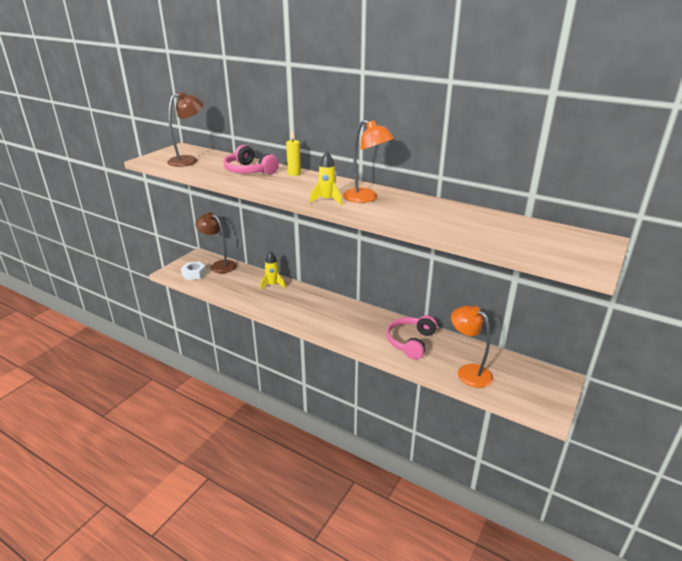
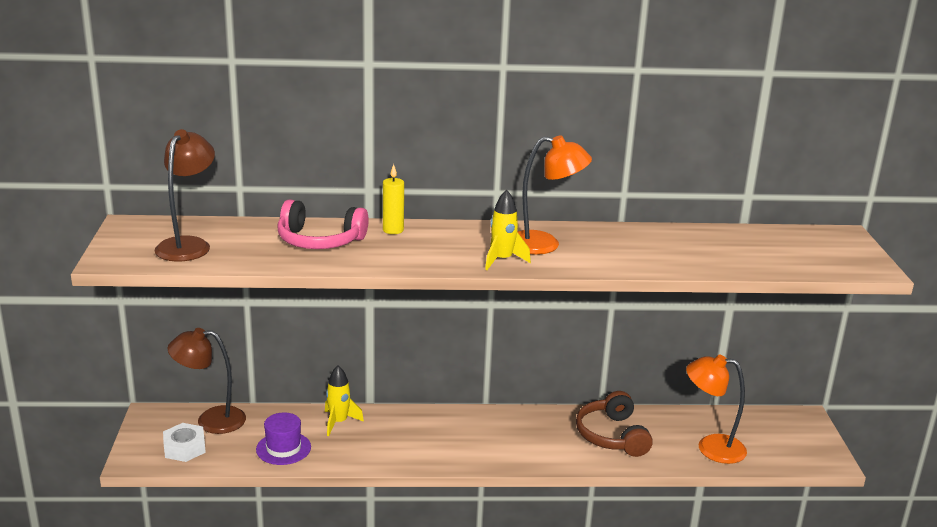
camera: 35 degrees left, 5 degrees down
pink headphones [386,315,437,360] -> brown headphones [576,391,653,457]
none -> purple hat [256,412,311,465]

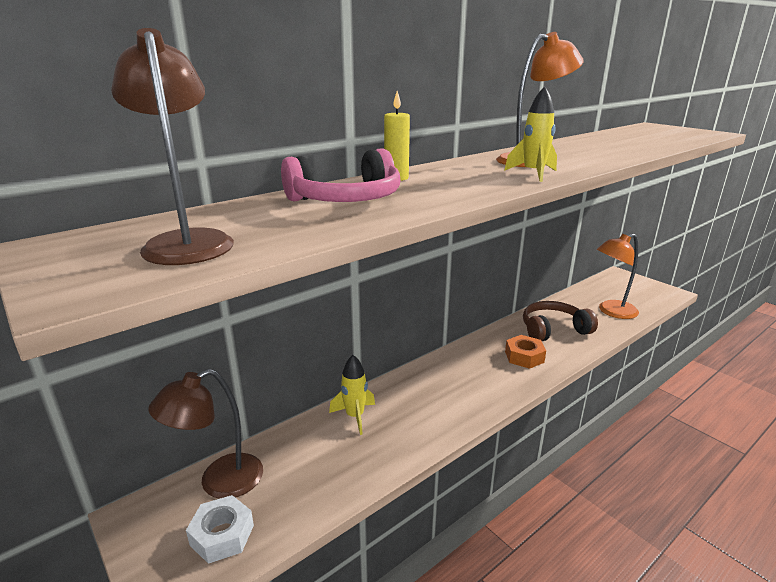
camera: 35 degrees left, 0 degrees up
purple hat [256,412,311,465] -> none
brown headphones [576,391,653,457] -> brown headphones turned 120 degrees clockwise [523,301,598,341]
none -> orange nut [505,335,546,369]

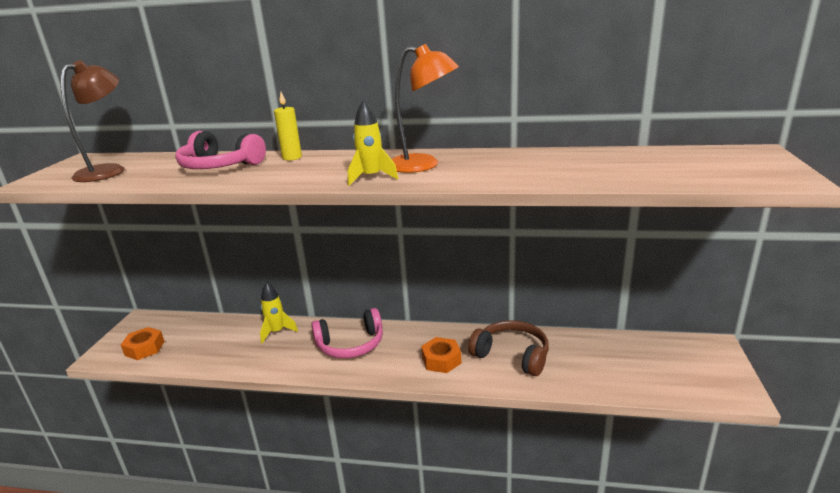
camera: 50 degrees right, 0 degrees up
brown lamp [148,369,263,499] -> none
white nut [186,495,254,564] -> orange nut [121,327,165,360]
orange lamp [597,234,639,319] -> none
none -> pink headphones [311,308,383,358]

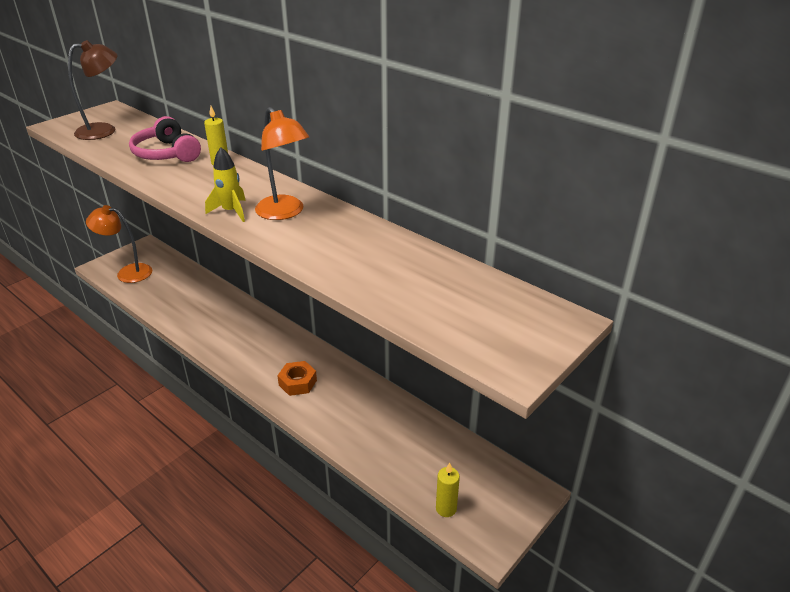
camera: 30 degrees right, 10 degrees up
orange nut [121,327,165,360] -> orange lamp [86,205,152,283]
yellow rocket [260,283,298,343] -> none
pink headphones [311,308,383,358] -> none
brown headphones [468,320,549,376] -> none
none -> yellow candle [436,462,460,517]

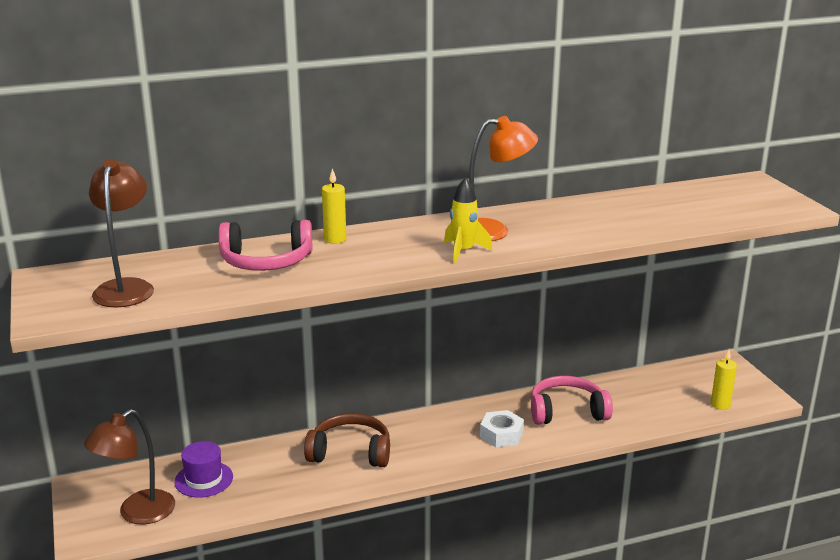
camera: 60 degrees left, 10 degrees down
orange lamp [86,205,152,283] -> brown lamp [84,409,175,525]
orange nut [277,361,317,396] -> white nut [480,410,524,447]
none -> purple hat [174,441,233,498]
none -> brown headphones [304,413,390,467]
none -> pink headphones [531,376,613,425]

